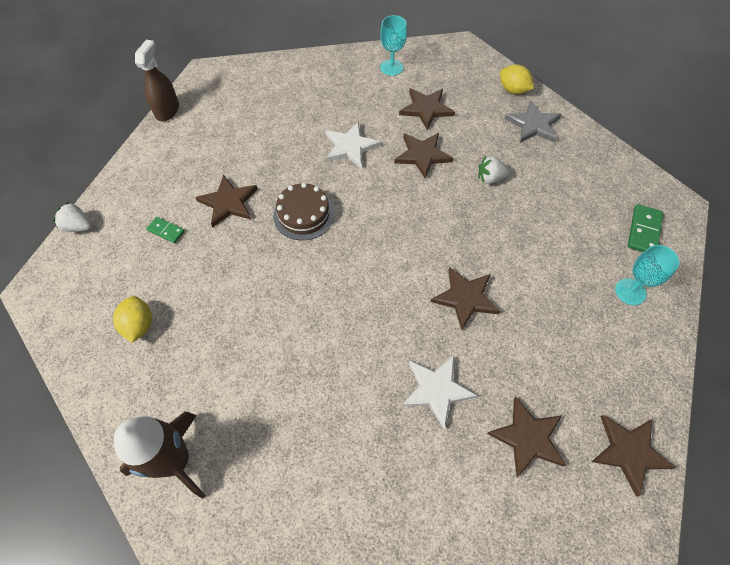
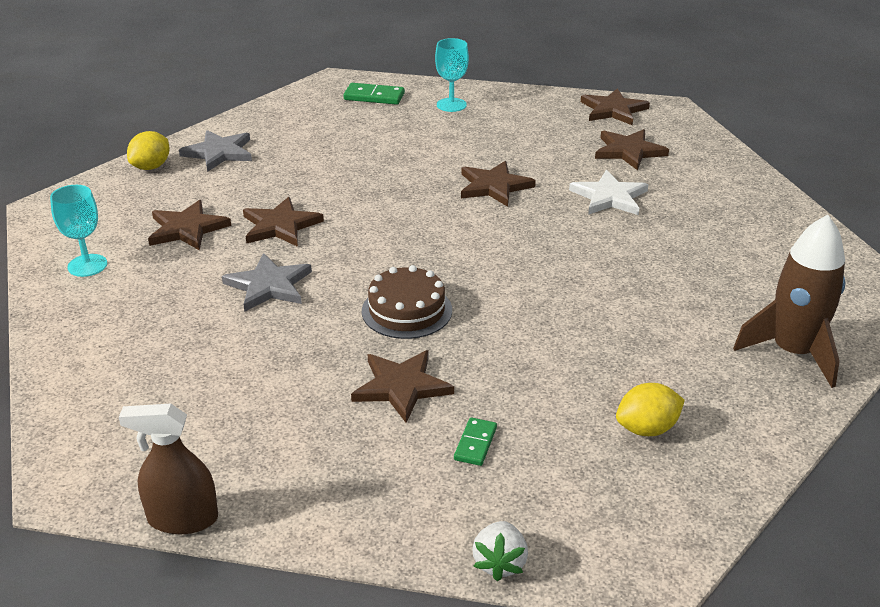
camera: 100 degrees left, 25 degrees down
white star [325,122,381,169] -> grey star [222,253,312,311]
white strawberry [478,156,510,184] -> none

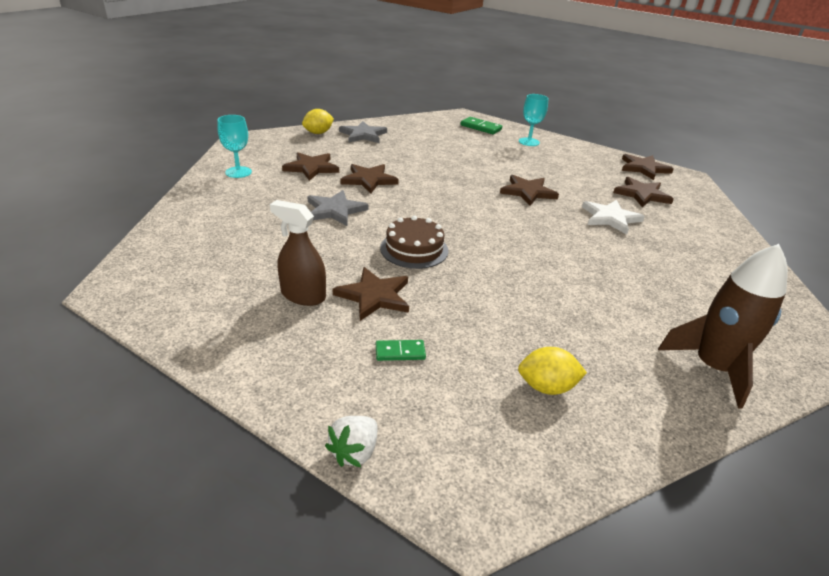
camera: 20 degrees right, 0 degrees up
brown spray bottle [119,404,218,534] -> brown spray bottle moved to [270,200,326,306]
green domino [454,417,497,466] -> green domino turned 45 degrees clockwise [376,340,426,361]

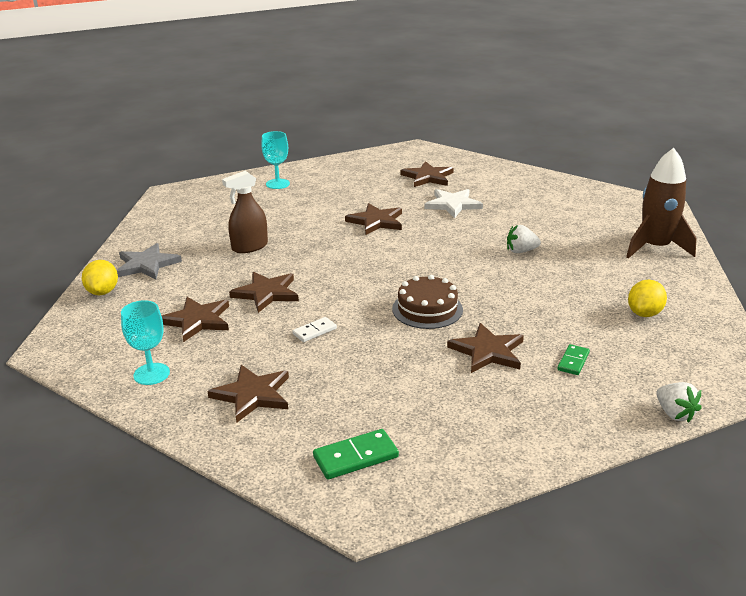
camera: 55 degrees left, 5 degrees down
brown spray bottle [270,200,326,306] -> brown spray bottle moved to [222,171,268,253]
grey star [307,190,369,226] -> white domino [293,317,337,342]
green domino [461,117,502,134] -> green domino moved to [313,429,399,480]
brown star [622,154,674,180] -> brown star moved to [207,365,289,423]
none -> white strawberry [507,225,541,253]

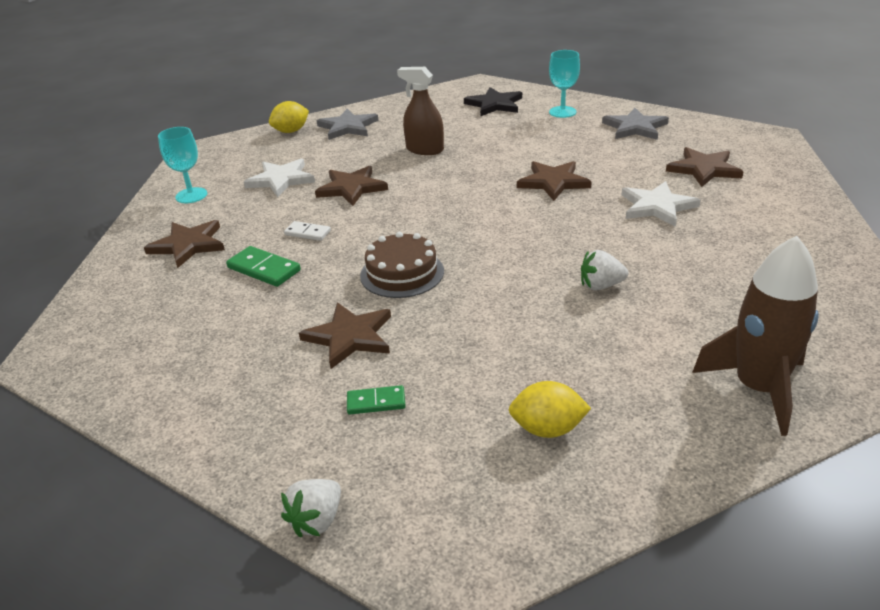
camera: 60 degrees right, 5 degrees up
brown star [161,297,229,342] -> white star [244,158,315,197]
green domino [313,429,399,480] -> green domino moved to [226,246,301,287]
white strawberry [507,225,541,253] -> white strawberry turned 60 degrees counterclockwise [581,250,628,291]
none -> black star [464,87,522,116]
none -> grey star [602,108,669,140]

